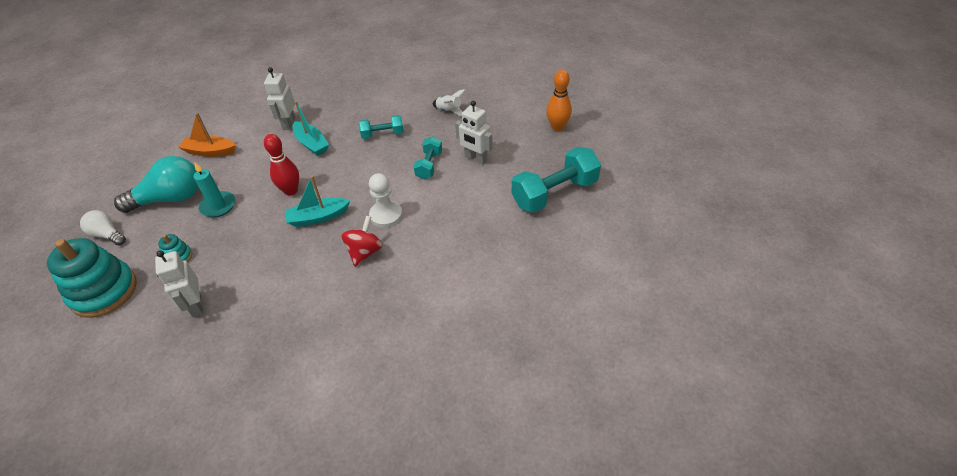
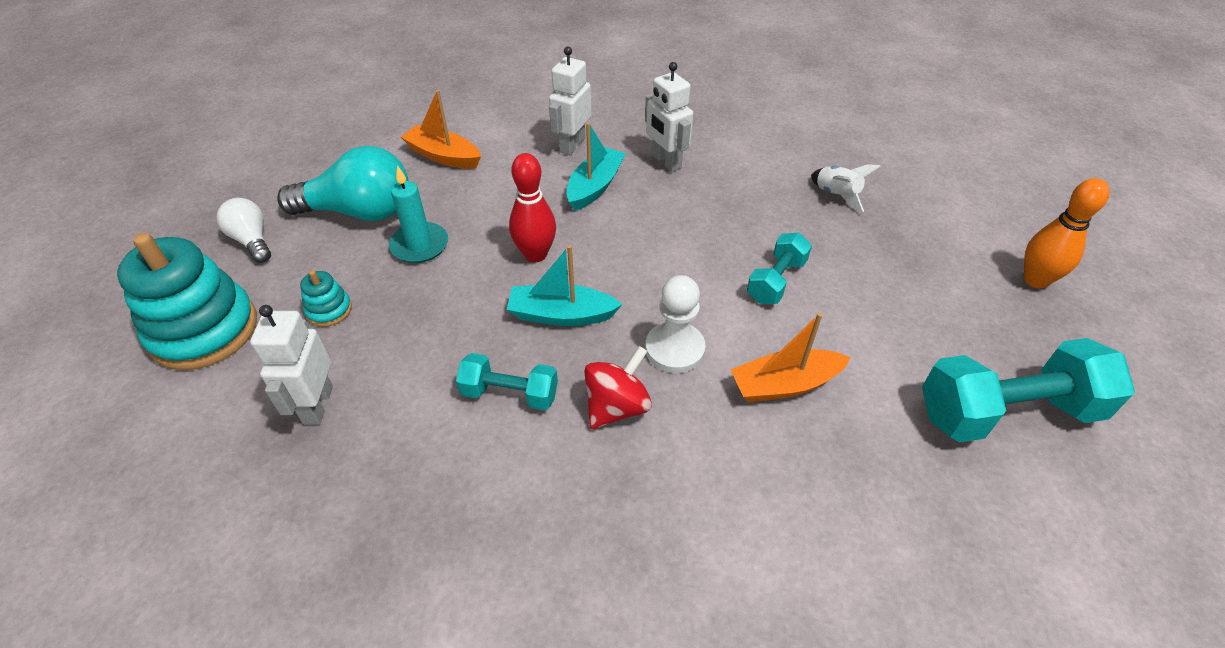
camera: 20 degrees right, 0 degrees up
turquoise boat [293,101,329,156] -> turquoise boat turned 135 degrees counterclockwise [566,123,626,211]
turquoise dumbbell [359,115,404,139] -> turquoise dumbbell moved to [456,353,558,411]
white robot [455,101,493,164] -> white robot moved to [645,62,693,172]
none -> orange boat [730,313,851,402]

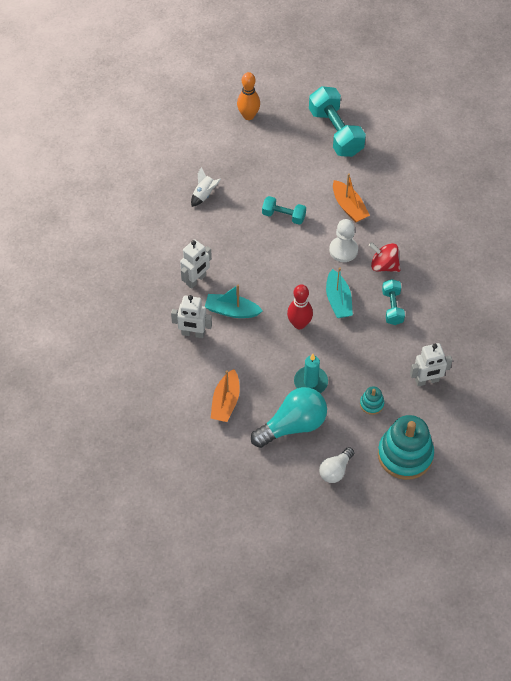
camera: 105 degrees left, 10 degrees up
turquoise light bulb [277,146,409,221] -> turquoise light bulb turned 75 degrees clockwise [251,387,327,448]

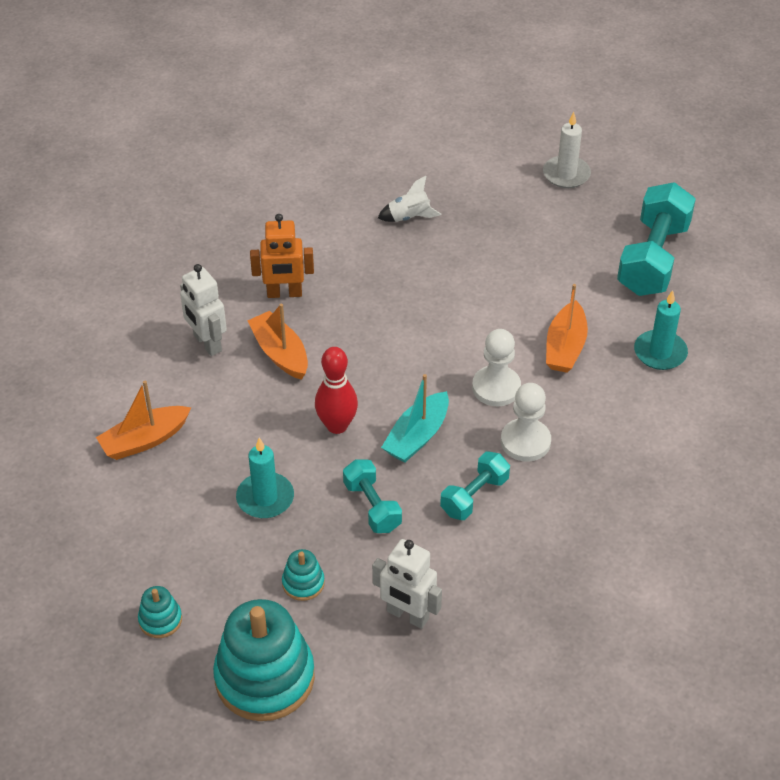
camera: 45 degrees right, 10 degrees down
white robot [180,239,212,289] -> orange robot [250,214,314,298]
turquoise boat [205,285,263,318] -> orange boat [247,304,308,380]
orange bowling pin [237,72,260,120] -> white candle [543,112,591,188]
turquoise light bulb [251,387,327,448] -> none
turquoise dumbbell [262,196,306,225] -> turquoise dumbbell moved to [343,459,402,533]
white light bulb [319,447,354,483] -> turquoise stacking toy [138,586,182,638]
red spinning top [369,242,400,272] -> white pawn [501,383,551,462]
none -> turquoise candle [634,290,688,370]

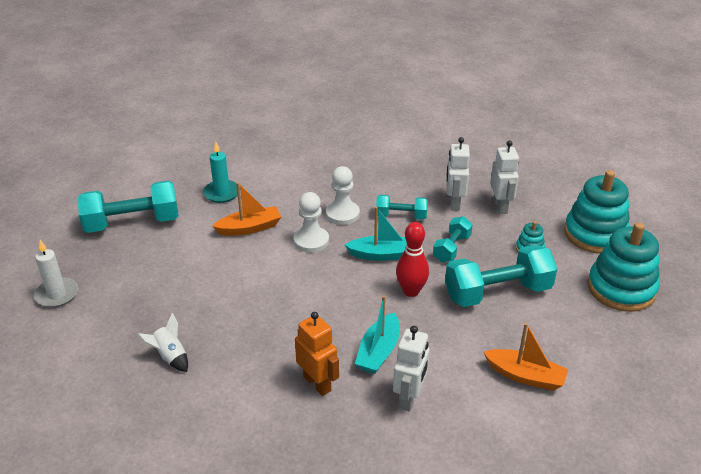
camera: 125 degrees left, 10 degrees down
turquoise stacking toy [138,586,182,638] -> turquoise stacking toy [588,222,659,312], size x2.24
turquoise candle [236,438,294,518] -> turquoise dumbbell [445,244,557,307]
orange boat [247,304,308,380] -> turquoise boat [355,295,399,374]
none -> white robot [446,137,470,211]

